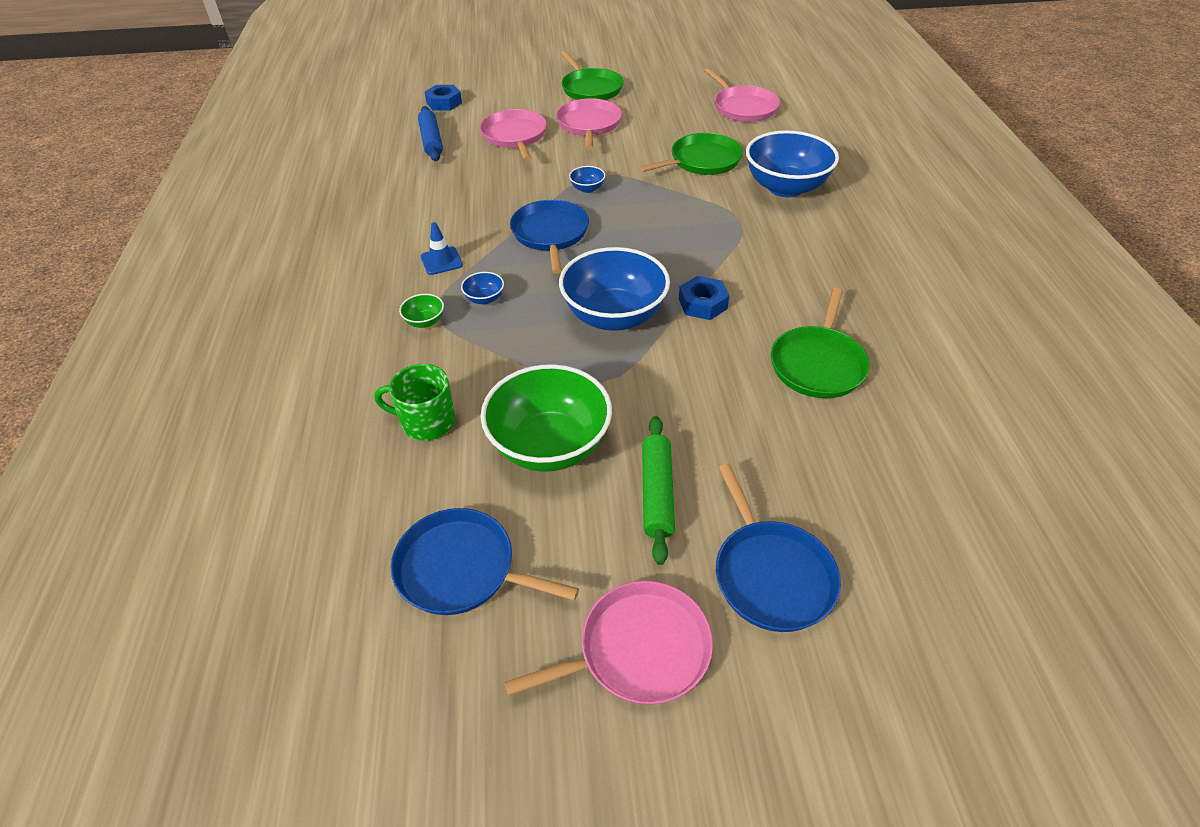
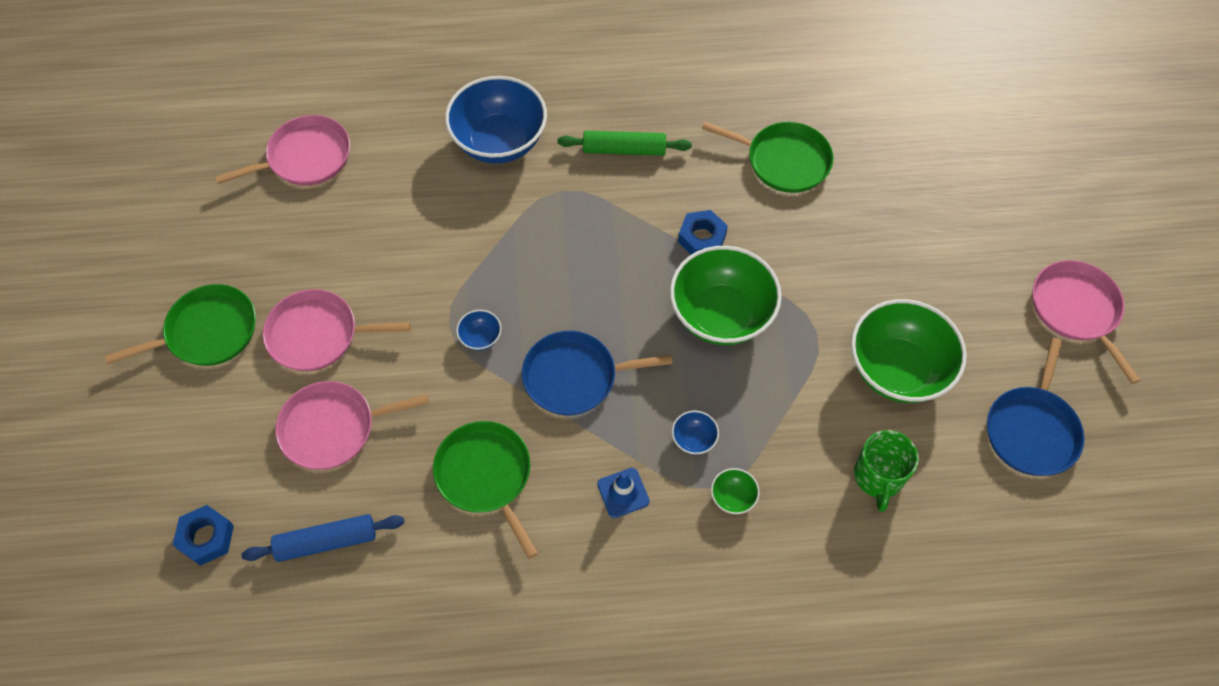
camera: 90 degrees left, 15 degrees up
blue bowl [559,247,670,331] -> green bowl [670,246,782,345]
green pan [639,133,743,175] -> green pan moved to [433,421,538,559]
green rolling pin [642,416,675,565] -> green rolling pin moved to [558,131,692,156]
blue pan [716,464,841,632] -> none

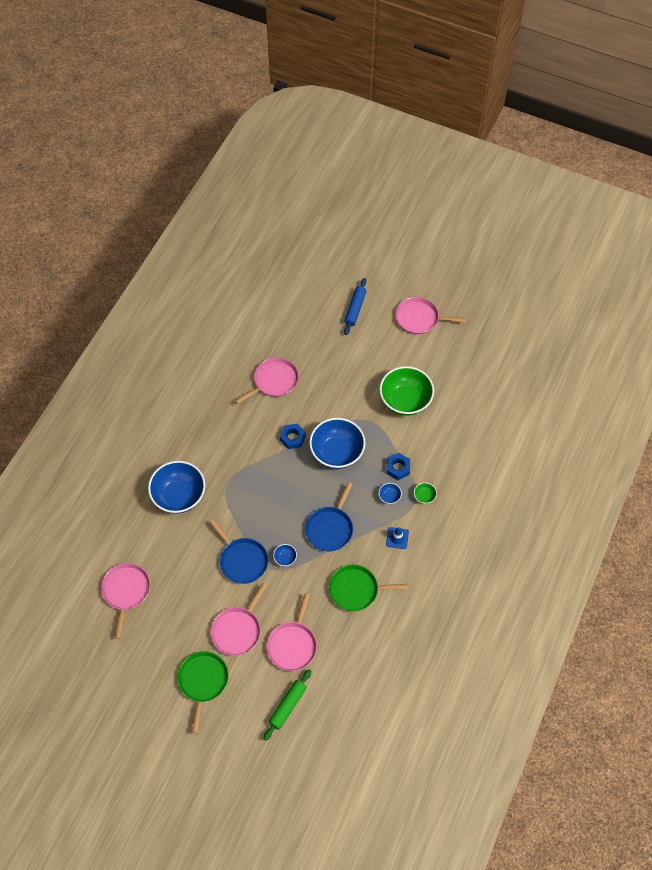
camera: 60 degrees left, 0 degrees up
blue nut [173,505,234,566] -> blue nut moved to [386,453,410,480]
blue rolling pin [241,514,404,562] -> blue rolling pin moved to [344,278,367,335]
green rolling pin [558,131,692,156] -> green rolling pin moved to [263,669,311,741]
green bowl [670,246,782,345] -> blue bowl [309,418,366,469]
green pan [702,122,833,193] -> pink pan [235,357,299,404]
green mug [854,430,919,512] -> none
blue pan [987,338,1084,476] -> blue pan moved to [210,519,268,584]

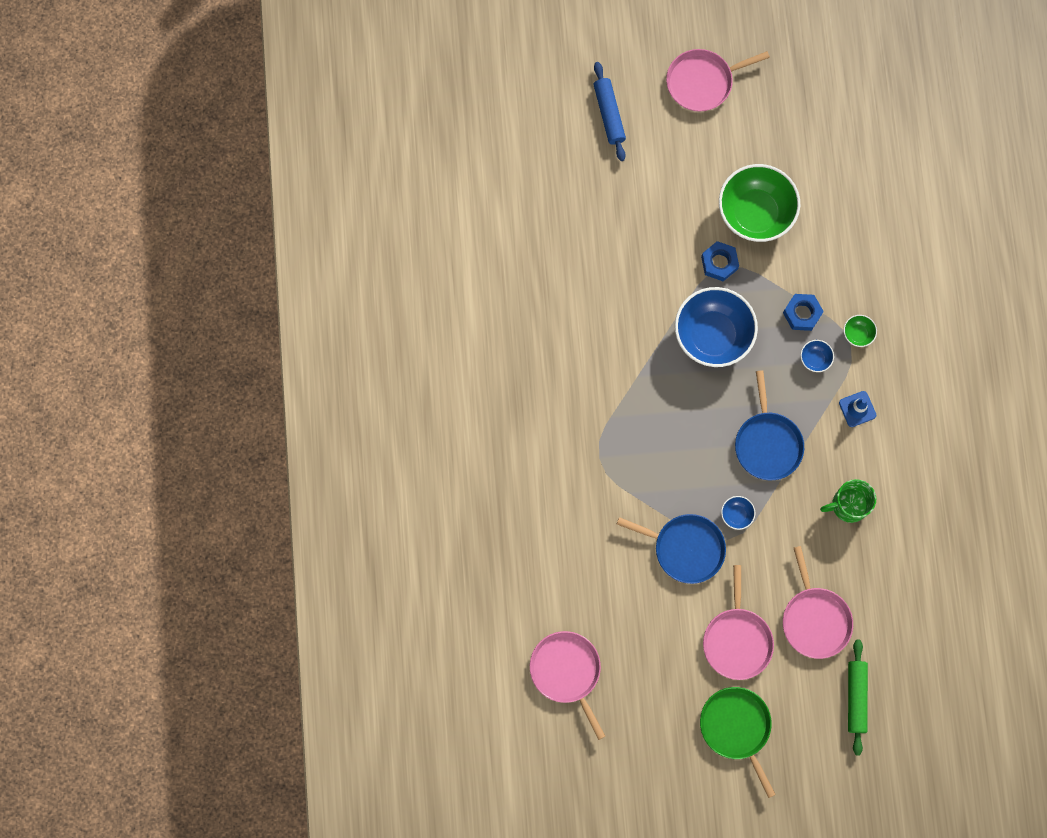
camera: 30 degrees left, 15 degrees up
blue bowl [148,461,205,514] -> none
pink pan [235,357,299,404] -> none
blue nut [280,424,306,449] -> blue nut moved to [701,241,739,281]
green pan [329,565,408,611] -> green mug [820,479,876,523]

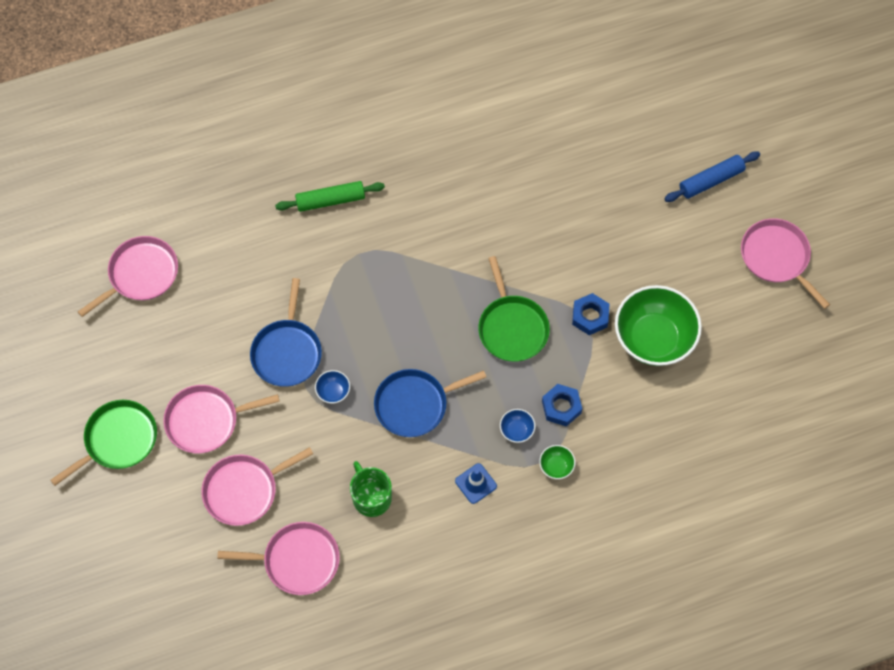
camera: 75 degrees right, 10 degrees down
blue bowl [675,287,758,367] -> green pan [478,256,550,362]
green rolling pin [848,640,868,755] -> green rolling pin moved to [275,181,385,212]
none -> pink pan [217,522,340,595]

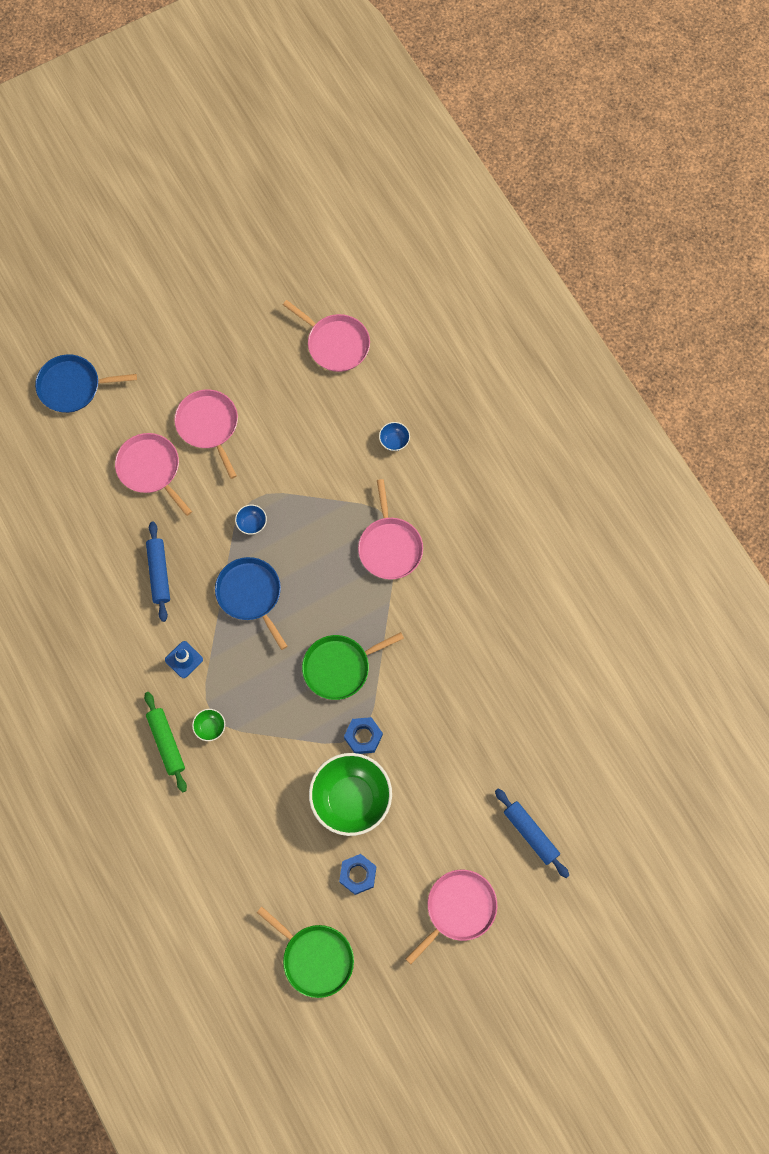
camera: 80 degrees right, 5 degrees up
green pan [50,400,157,486] -> green pan moved to [257,907,354,998]
pink pan [217,522,340,595] -> pink pan moved to [358,479,423,579]
blue pan [250,278,322,387] -> blue pan moved to [35,354,137,413]
green rolling pin [275,181,385,212] -> green rolling pin moved to [144,692,187,793]
green mug [350,461,392,517] -> blue rolling pin [146,521,170,622]
blue bowl [500,409,535,443] -> blue bowl moved to [379,422,410,451]
blue nut [542,384,582,426] -> blue nut moved to [339,854,376,895]

